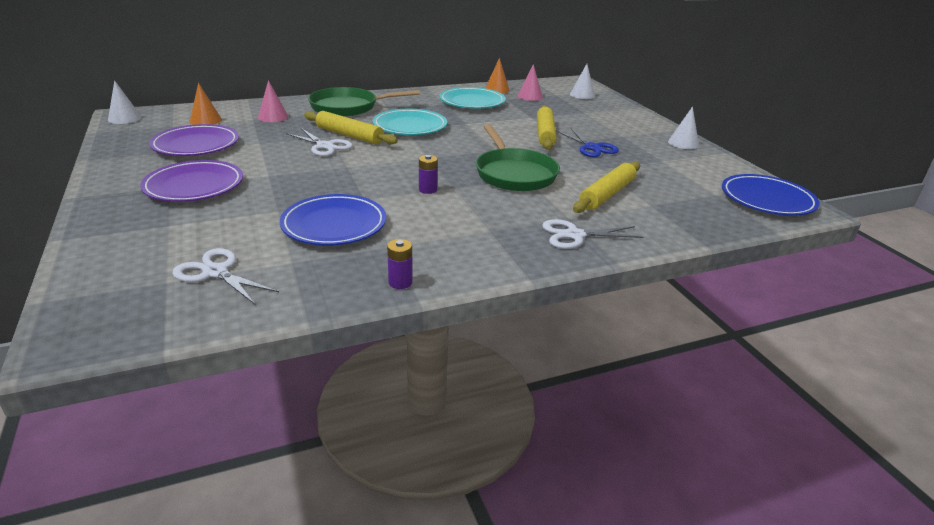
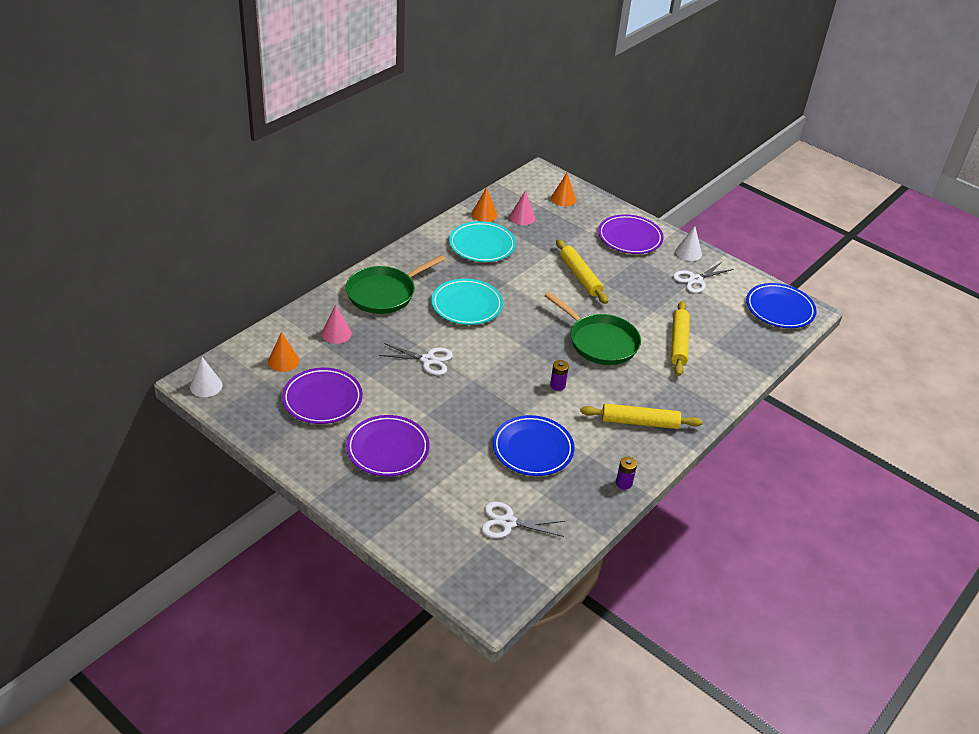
camera: 30 degrees left, 10 degrees up
yellow rolling pin [304,111,398,144] -> yellow rolling pin moved to [580,403,703,429]
white scissors [542,219,643,249] -> white scissors moved to [673,262,733,293]
blue scissors [556,128,619,157] -> none
white cone [570,64,595,99] -> orange cone [551,173,576,206]
none -> purple plate [598,214,664,254]

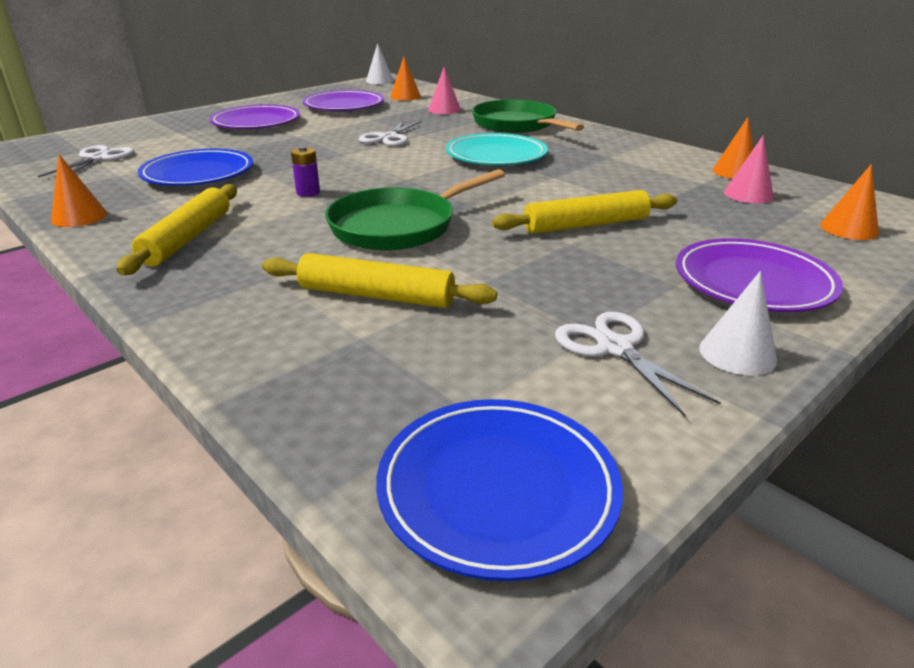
camera: 100 degrees right, 10 degrees down
turquoise plate [449,221,516,262] -> none
purple battery [616,457,637,490] -> orange cone [51,154,107,227]

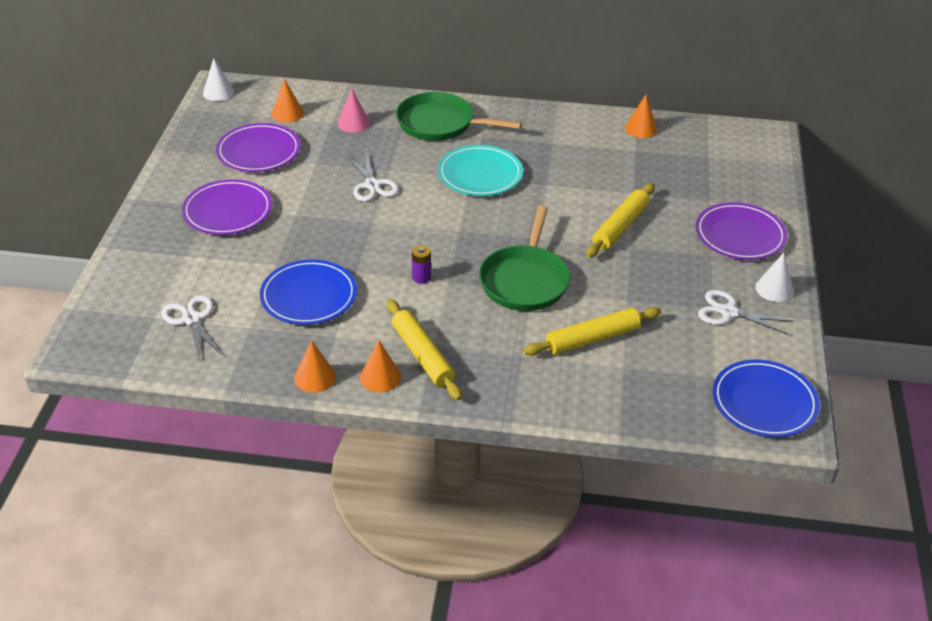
camera: 40 degrees left, 10 degrees up
pink cone [724,136,774,203] -> none
orange cone [820,164,879,240] -> orange cone moved to [360,340,401,392]

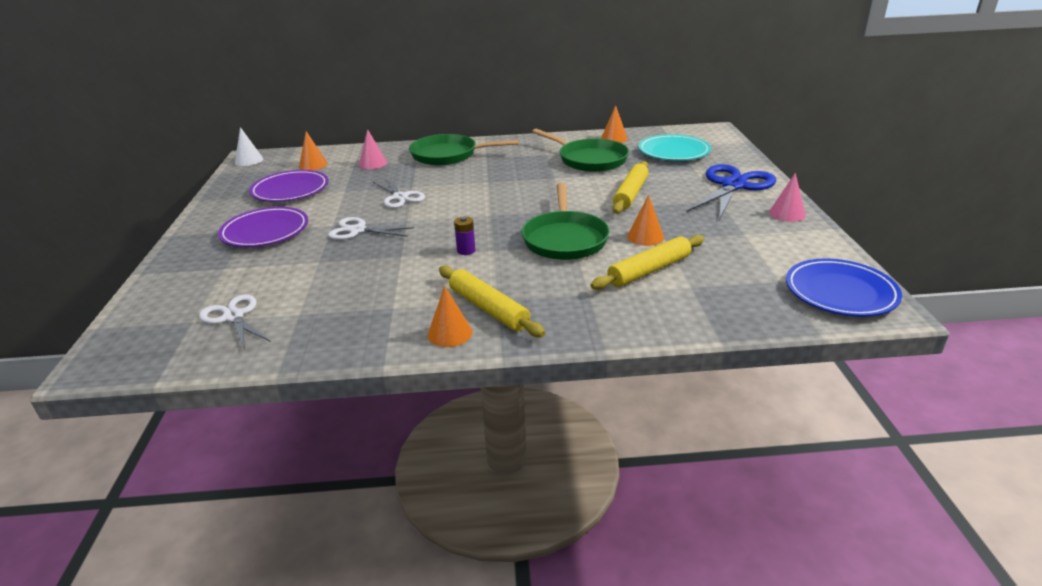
camera: 10 degrees left, 10 degrees down
blue plate [260,260,357,325] -> none
orange cone [294,340,336,393] -> orange cone moved to [627,195,664,246]
turquoise plate [438,145,523,196] -> turquoise plate moved to [638,134,711,161]
purple plate [696,202,787,260] -> blue scissors [686,164,776,220]
white scissors [698,290,794,335] -> white scissors moved to [328,217,414,240]
white cone [755,253,794,302] -> pink cone [769,173,806,222]
none -> green pan [532,129,629,172]

